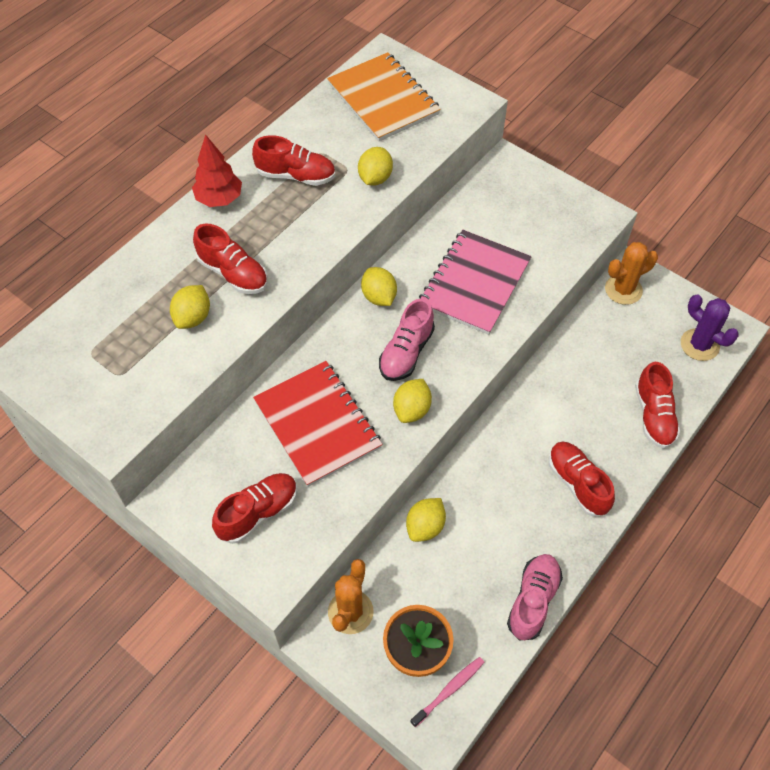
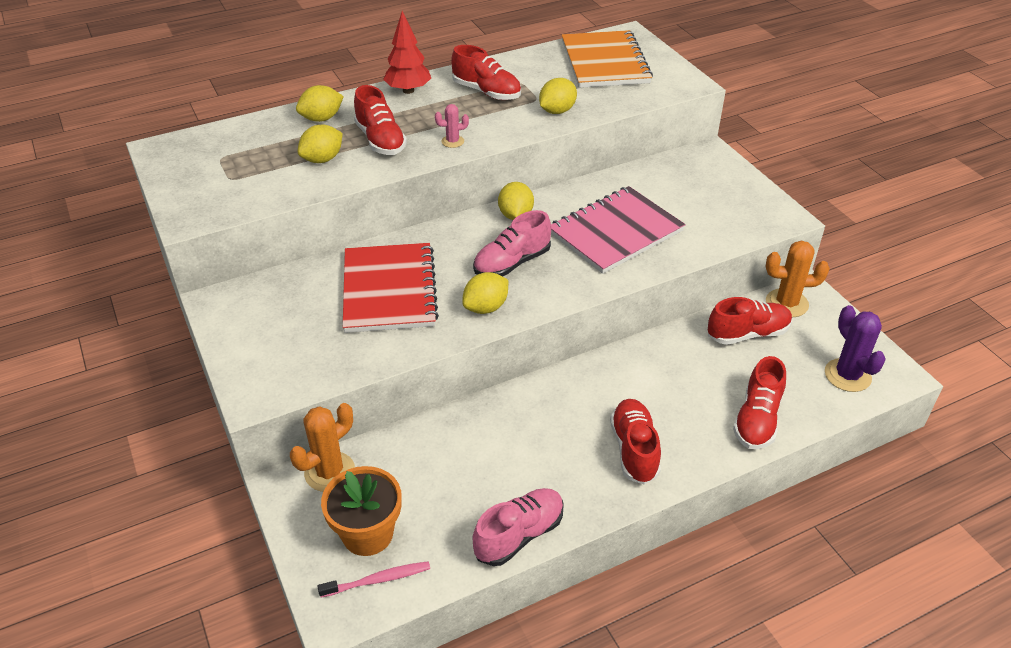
camera: 25 degrees right, 15 degrees down
red shoe [212,473,297,544] -> red shoe moved to [708,297,792,345]
yellow lemon [406,498,446,542] -> yellow lemon moved to [296,85,344,122]
none -> pink cactus [435,104,469,148]

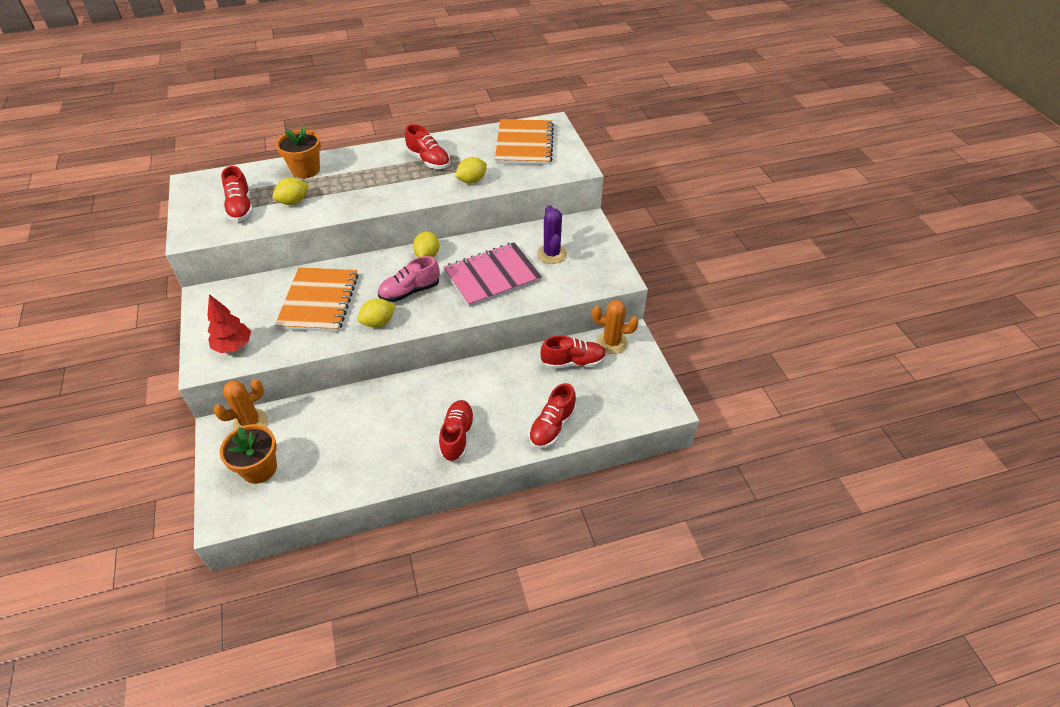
camera: 10 degrees right, 5 degrees up
yellow lemon [296,85,344,122] -> orange flower pot [276,126,321,178]
pink toothbrush [317,561,430,598] -> none
red notebook [343,243,439,333] -> orange notebook [275,267,358,332]
red shoe [354,85,407,155] -> red shoe moved to [221,166,253,222]
red tree [383,11,431,94] -> red tree moved to [207,294,251,353]
pink cactus [435,104,469,148] -> none
pink shoe [473,488,564,566] -> none
purple cactus [825,305,886,392] -> purple cactus moved to [537,205,567,264]

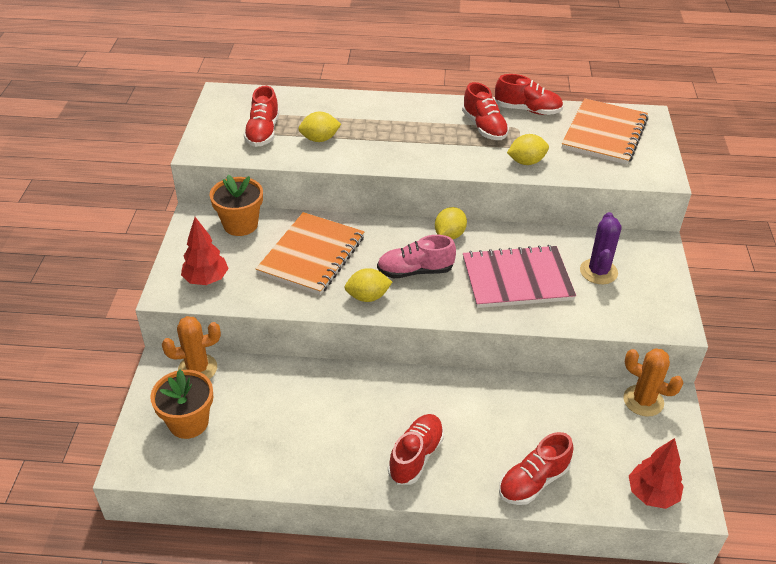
camera: 20 degrees right, 5 degrees down
orange flower pot [276,126,321,178] -> orange flower pot moved to [210,175,263,236]
red shoe [540,335,606,369] -> red shoe moved to [495,74,563,115]
none -> red tree [629,438,684,509]

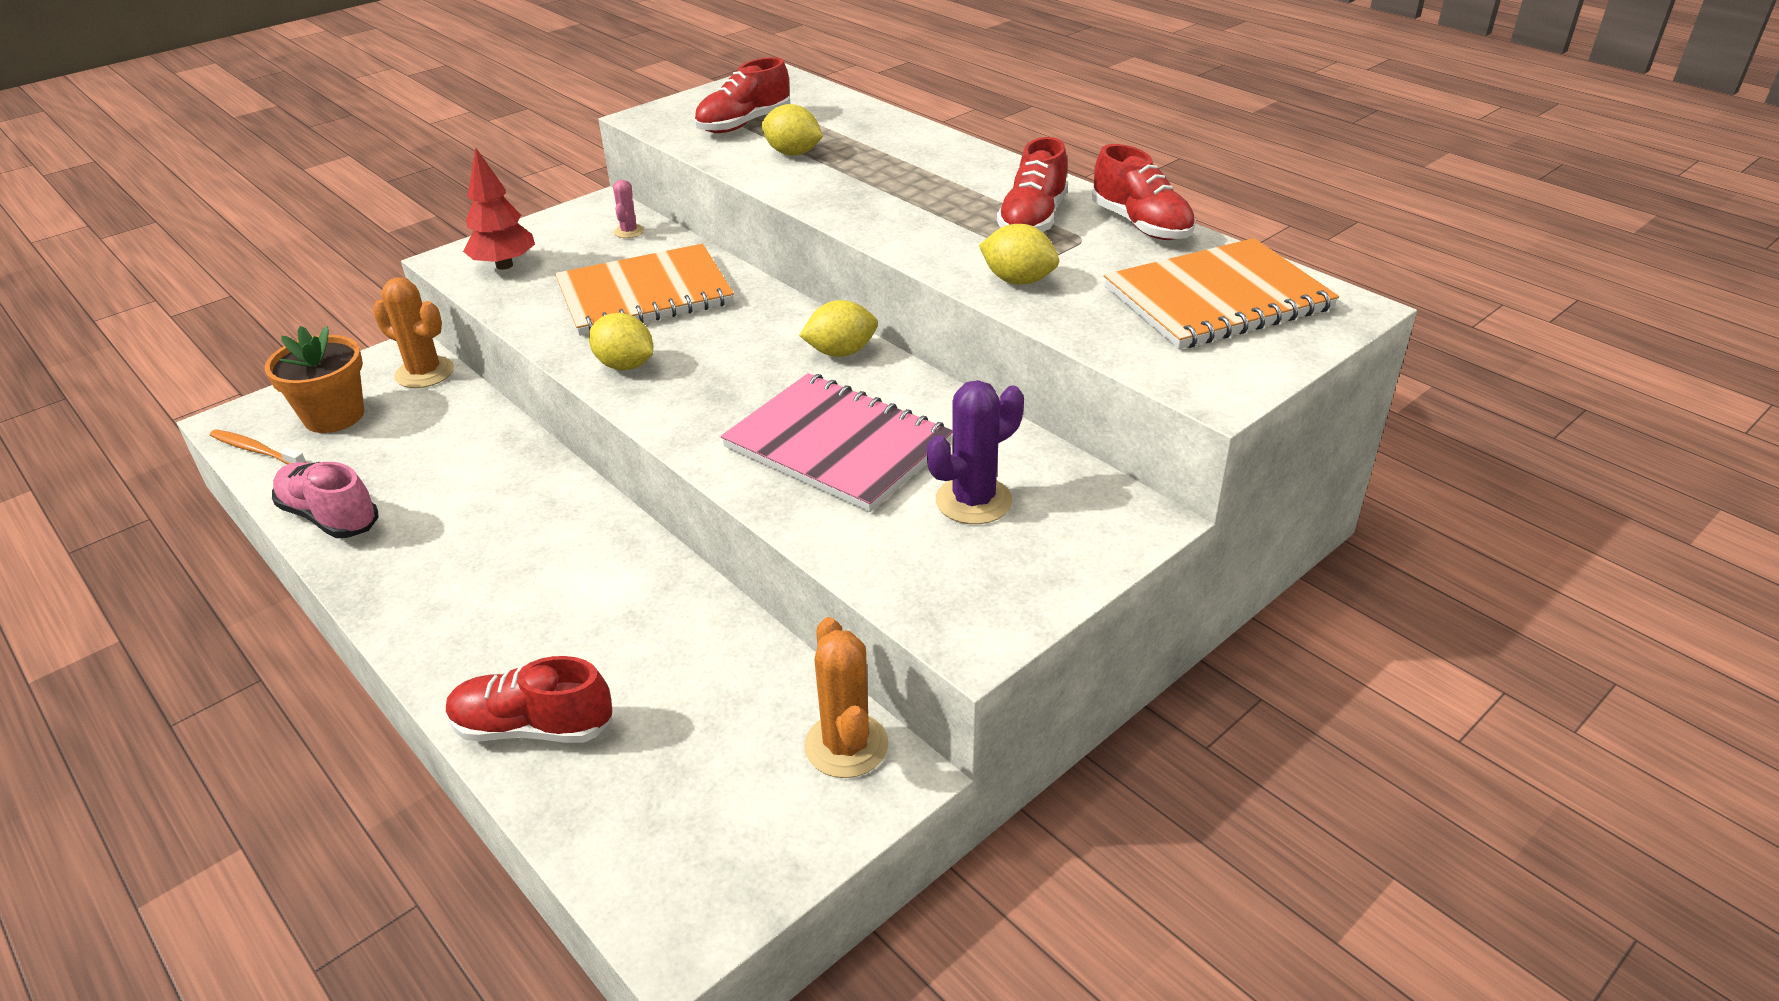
camera: 45 degrees right, 5 degrees down
orange flower pot [210,175,263,236] -> pink cactus [613,180,644,238]
pink shoe [377,235,456,278] -> pink shoe moved to [272,462,378,538]
red shoe [388,414,444,485] -> none
red tree [629,438,684,509] -> none
none -> orange toothbrush [210,429,306,464]

